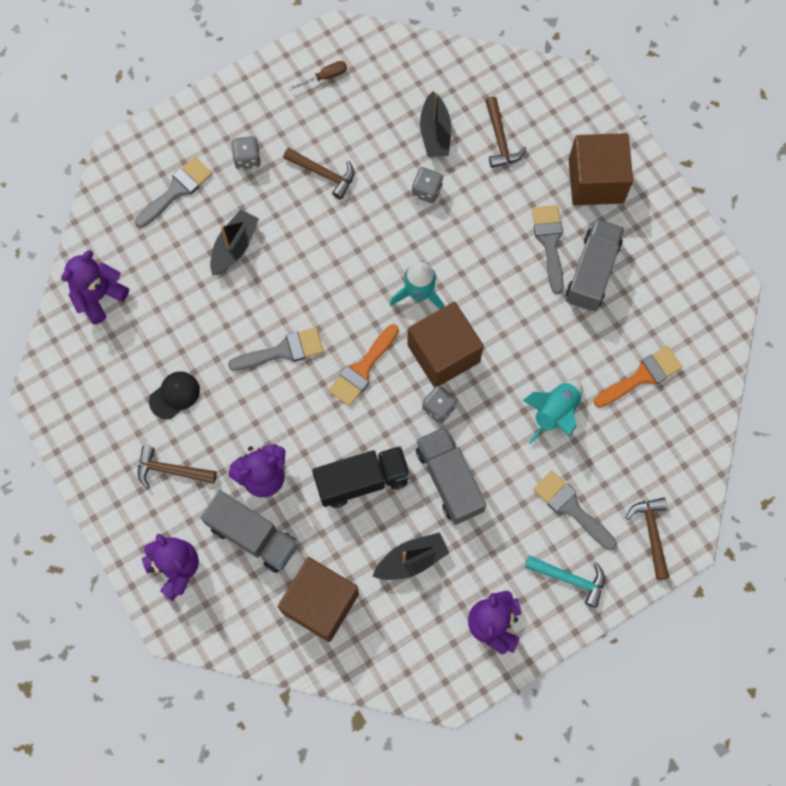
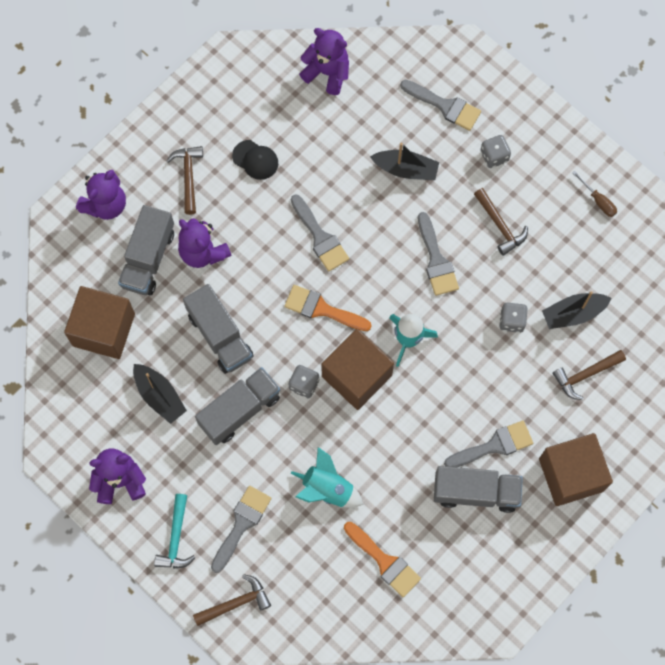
camera: 75 degrees right, 0 degrees up
brown hammer [283,148,354,200] -> brown hammer turned 45 degrees counterclockwise [474,188,528,256]
black truck [312,446,410,508] -> grey truck [183,284,254,374]
none -> grey brush [418,212,459,296]

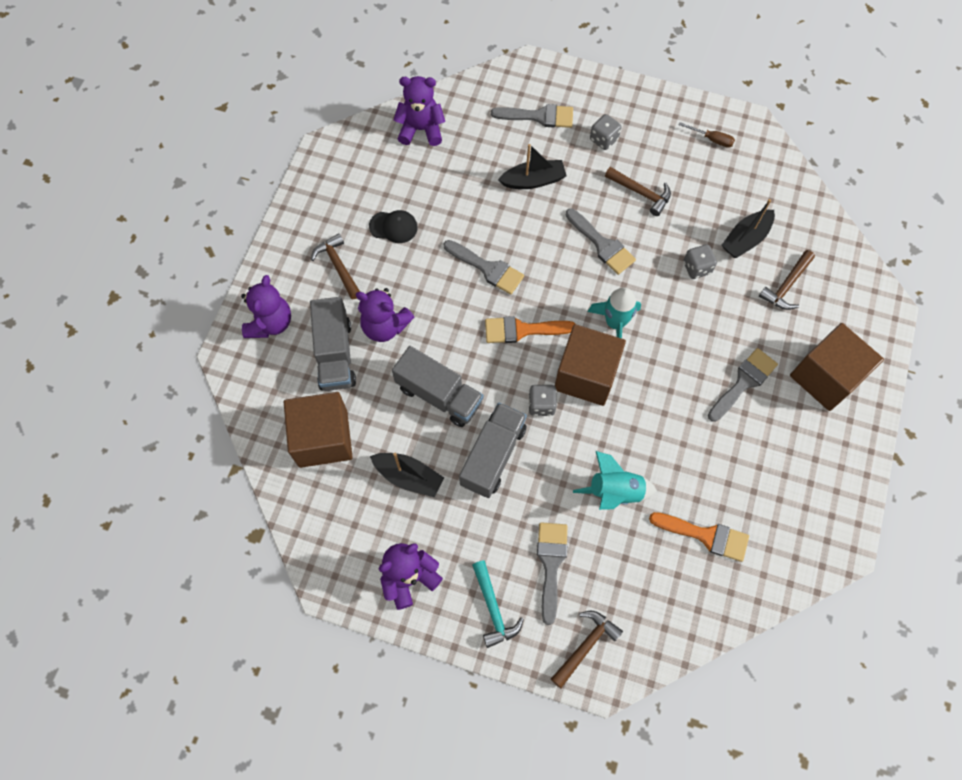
camera: 25 degrees left, 5 degrees down
grey truck [434,466,523,513] -> none

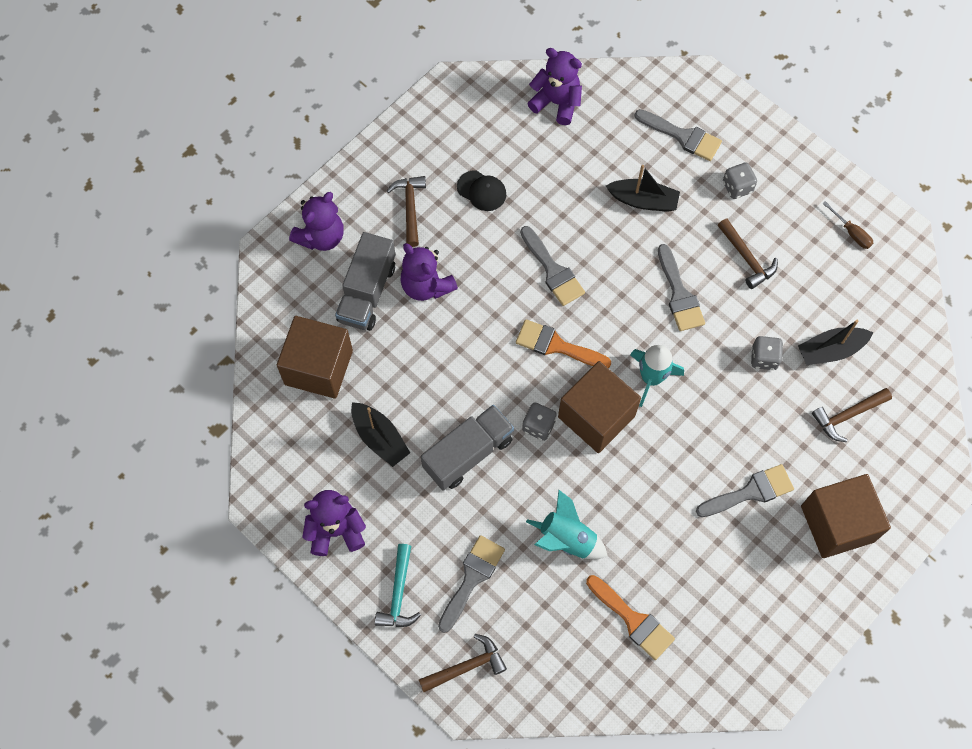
camera: 25 degrees right, 0 degrees up
grey truck [392,346,484,427] -> none

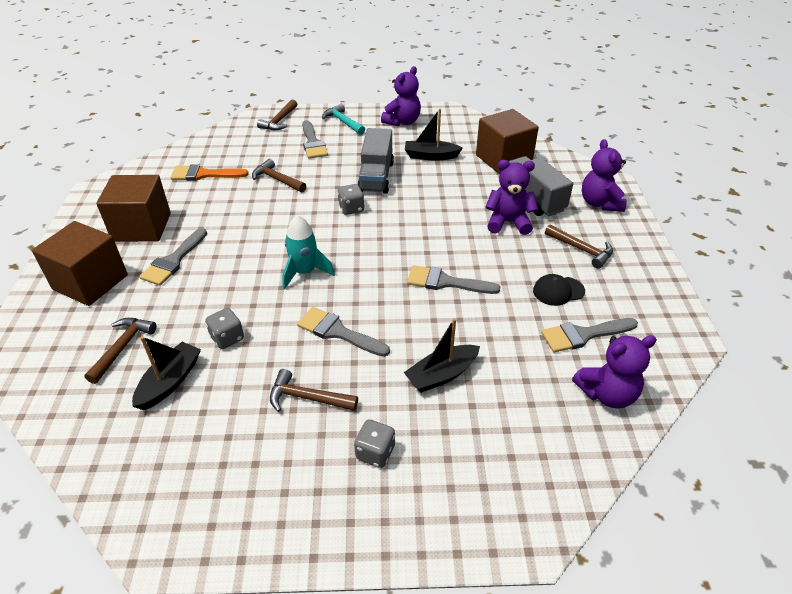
camera: 135 degrees right, 25 degrees down
orange brush [516,319,611,368] -> none
turquoise rocket [526,490,607,560] -> brown hammer [252,159,306,192]
brown cube [558,361,641,453] -> brown cube moved to [96,175,171,242]
grey brush [634,109,722,161] -> grey brush moved to [541,318,638,352]
brown screwdriver [823,201,873,249] -> none

